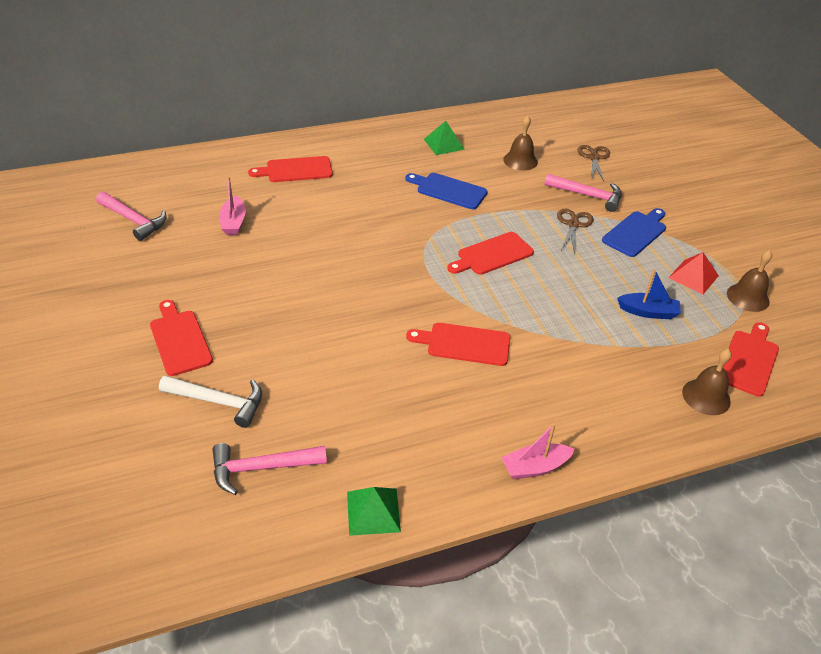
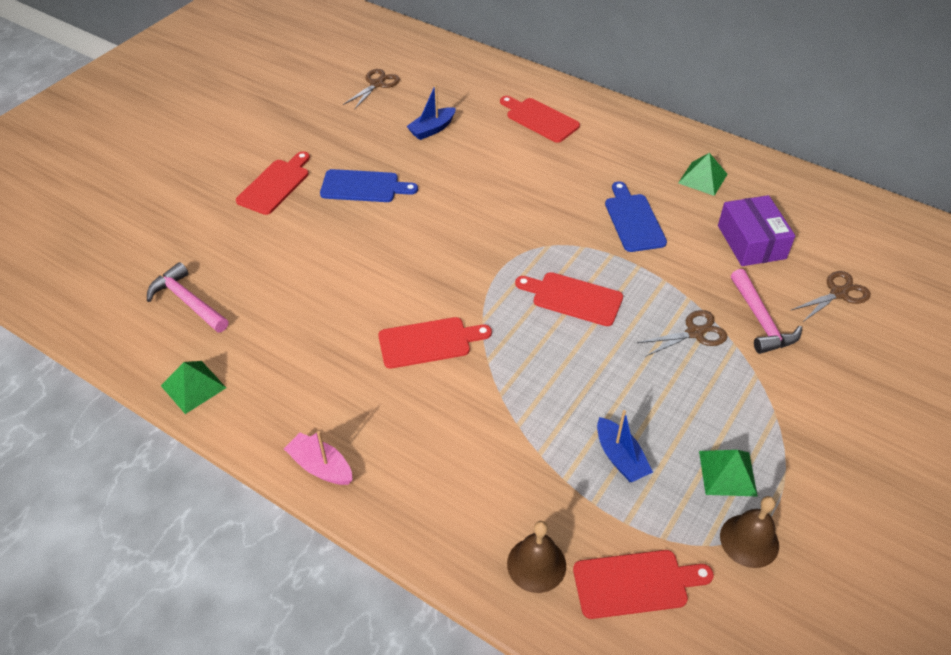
camera: 55 degrees right, 5 degrees up
pink hammer [96,192,167,241] -> brown scissors [343,69,400,110]
white hammer [159,375,262,428] -> none
pink boat [219,176,246,235] -> blue boat [406,84,456,140]
red cutting board [406,323,510,366] -> red cutting board turned 105 degrees clockwise [378,317,492,369]
brown bell [503,115,538,171] -> purple box [718,195,795,266]
blue cutting board [602,208,666,257] -> blue cutting board moved to [320,169,418,202]
red pyramid [668,252,719,294] -> green pyramid [699,450,758,497]

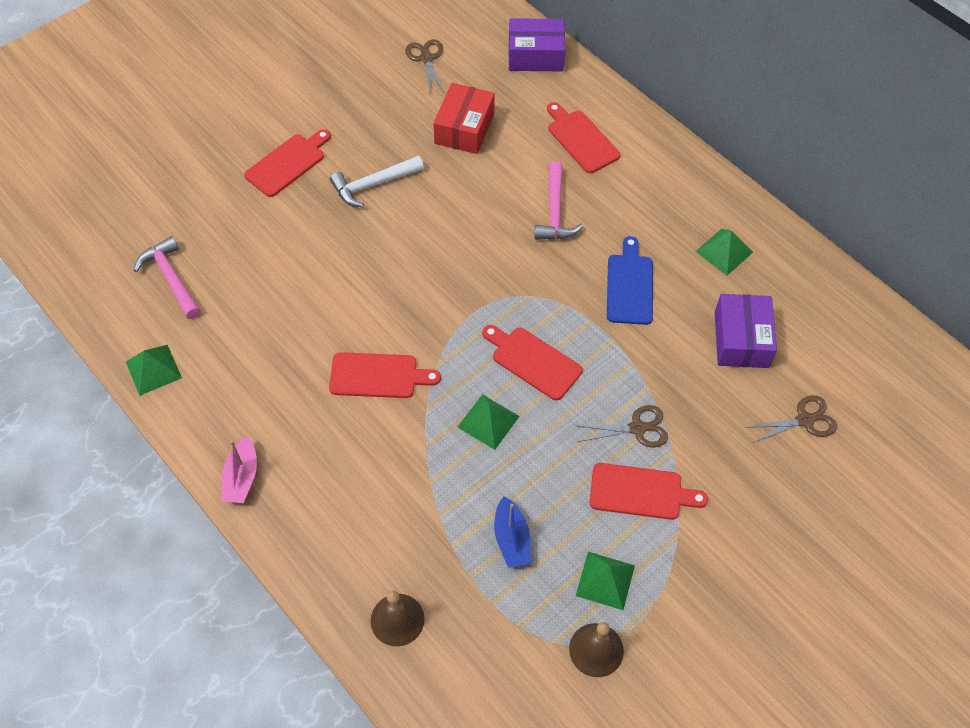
camera: 15 degrees right, 10 degrees up
pink boat [284,431,353,485] -> pink boat turned 135 degrees counterclockwise [221,436,257,503]
blue cutting board [320,169,418,202] -> white hammer [330,156,424,207]
brown scissors [343,69,400,110] -> brown scissors turned 60 degrees counterclockwise [405,39,444,93]
blue boat [406,84,456,140] -> red box [433,83,495,154]
red cutting board [573,550,714,619] -> red cutting board moved to [590,463,708,520]
pink hammer [731,269,802,354] -> pink hammer moved to [535,162,583,240]
none -> green pyramid [458,394,520,450]
none -> purple box [509,18,565,71]

